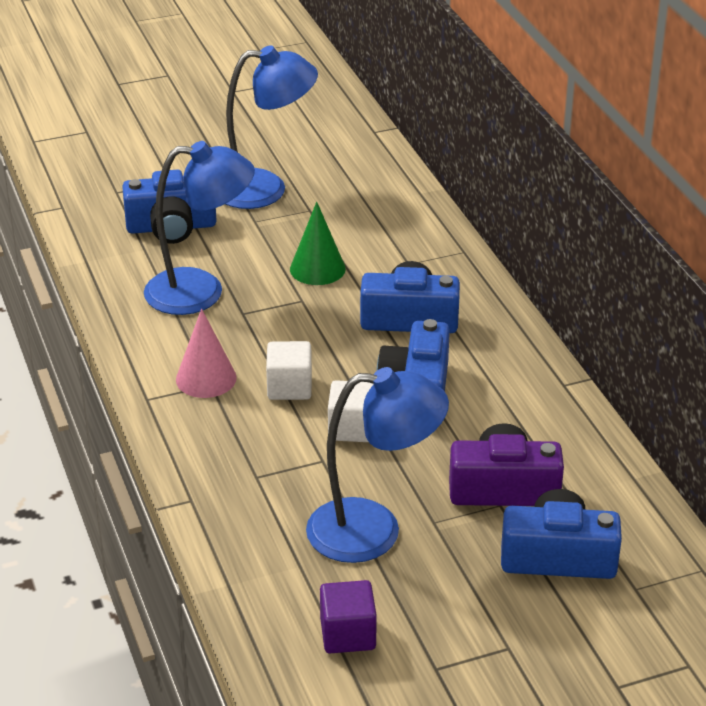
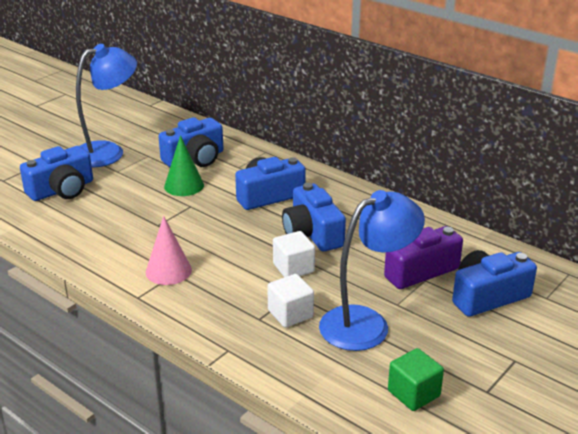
camera: 30 degrees left, 5 degrees down
blue lamp [144,141,255,315] -> none
white cube [266,341,312,400] -> white cube moved to [267,274,314,328]
purple cube [320,580,377,653] -> green cube [388,348,444,411]
none -> blue camera [158,117,223,167]

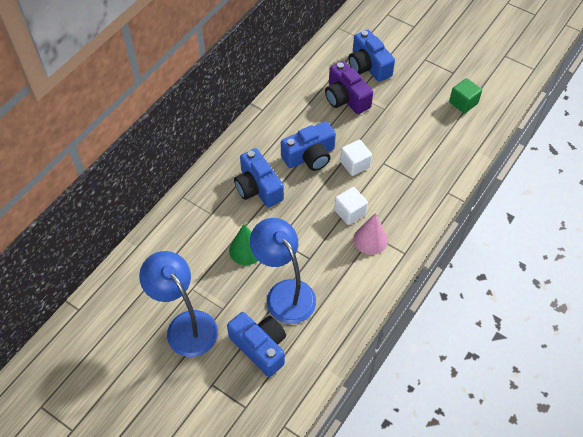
camera: 95 degrees left, 25 degrees up
blue camera [158,117,223,167] -> none
white cube [267,274,314,328] -> white cube moved to [334,187,368,225]
blue lamp [319,190,425,351] -> blue lamp moved to [250,218,316,324]

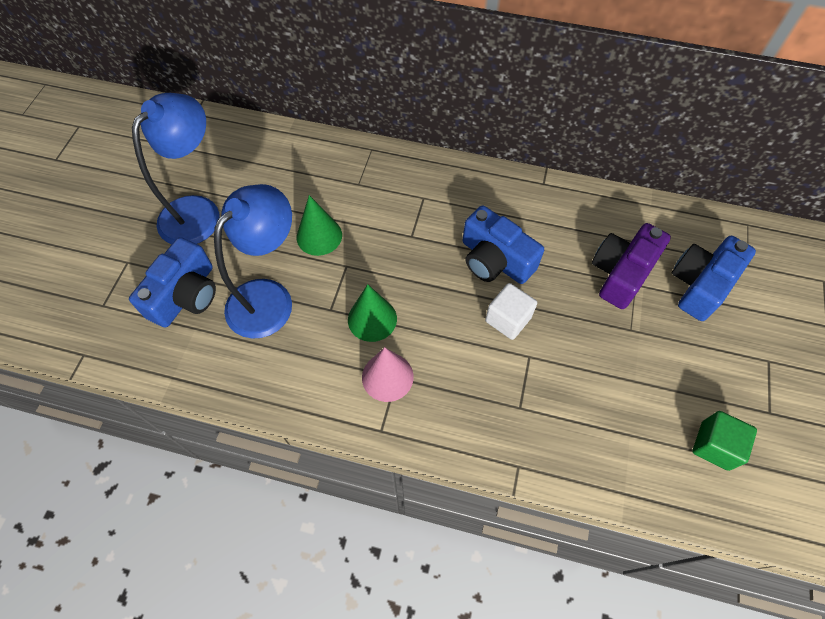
camera: 70 degrees right, 5 degrees up
blue camera [234,148,284,208] -> none
white cube [334,187,368,225] -> none
none -> green cone [348,284,397,342]

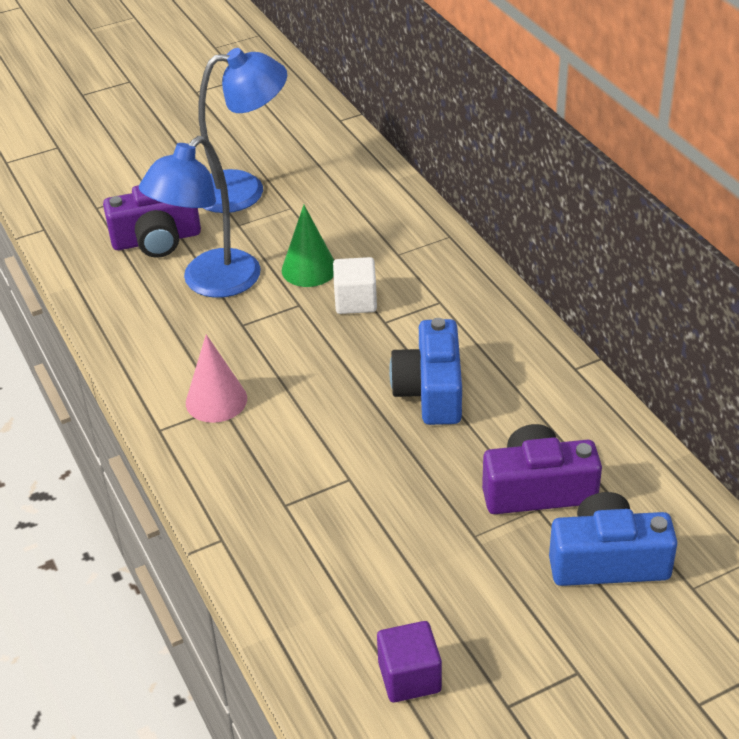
camera: 50 degrees right, 20 degrees down
blue camera [129,237,216,328] -> purple camera [103,185,201,258]
blue lamp [214,184,292,339] -> blue lamp turned 135 degrees clockwise [139,136,261,298]
green cone [348,284,397,342] -> none
white cube [485,283,537,340] -> white cube moved to [333,257,377,314]
green cube [692,411,757,471] -> purple cube [377,621,442,702]

